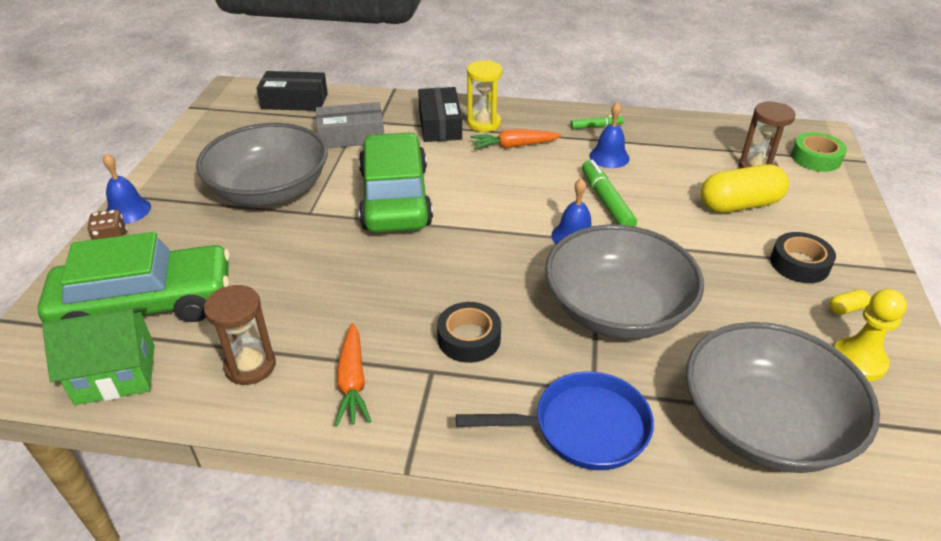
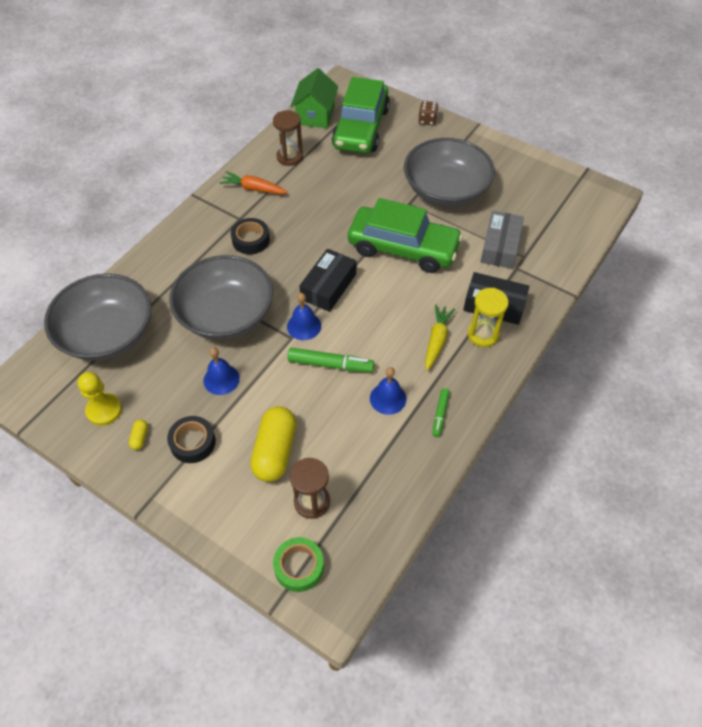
camera: 115 degrees right, 15 degrees up
blue bell [103,153,151,224] -> blue bell moved to [203,347,240,395]
black box [256,71,328,111] -> black box moved to [299,249,356,312]
blue pan [456,371,654,470] -> none
orange carrot [470,129,562,149] -> yellow carrot [425,304,455,371]

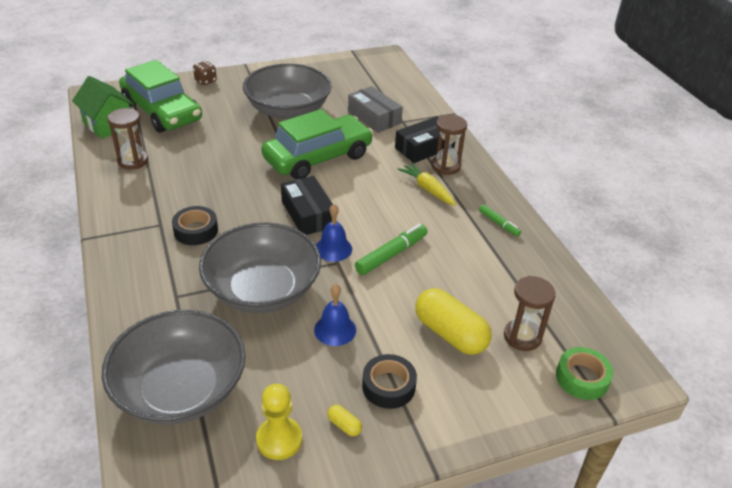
camera: 55 degrees left, 15 degrees down
orange carrot [219,171,288,194] -> none
blue bell [370,367,406,415] -> none
yellow hourglass [468,288,509,347] -> brown hourglass [432,115,467,175]

